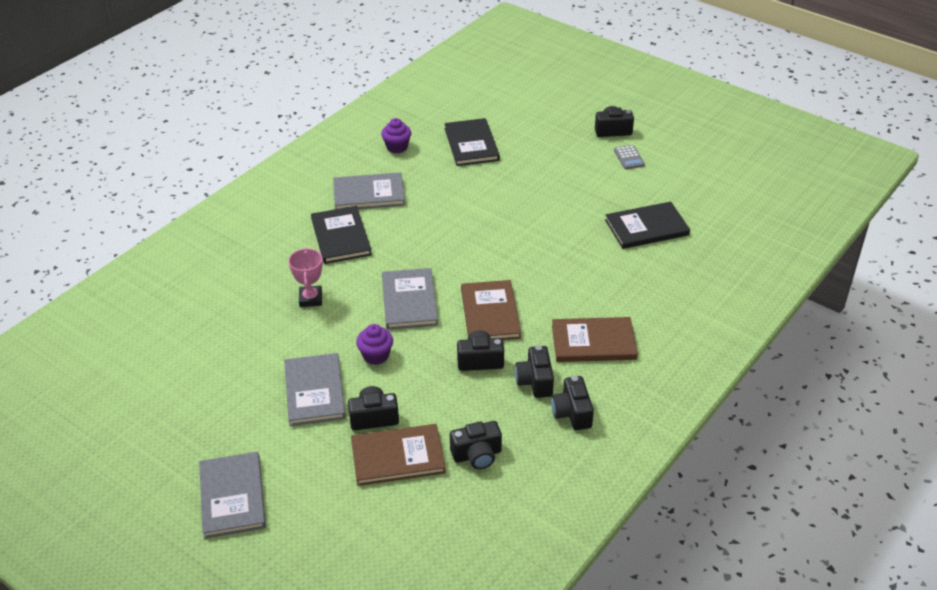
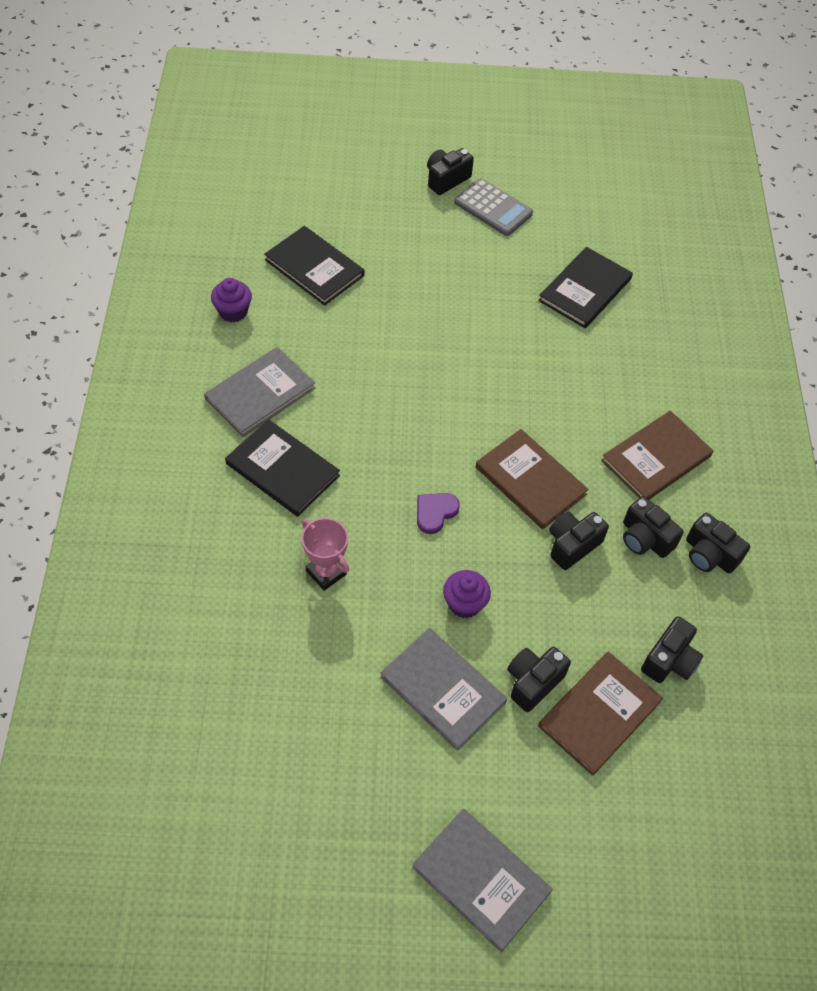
camera: 40 degrees left, 15 degrees up
grey book [382,268,438,330] -> purple heart [417,493,460,534]
grey calculator [614,145,645,169] -> grey calculator [454,178,533,236], size x1.65

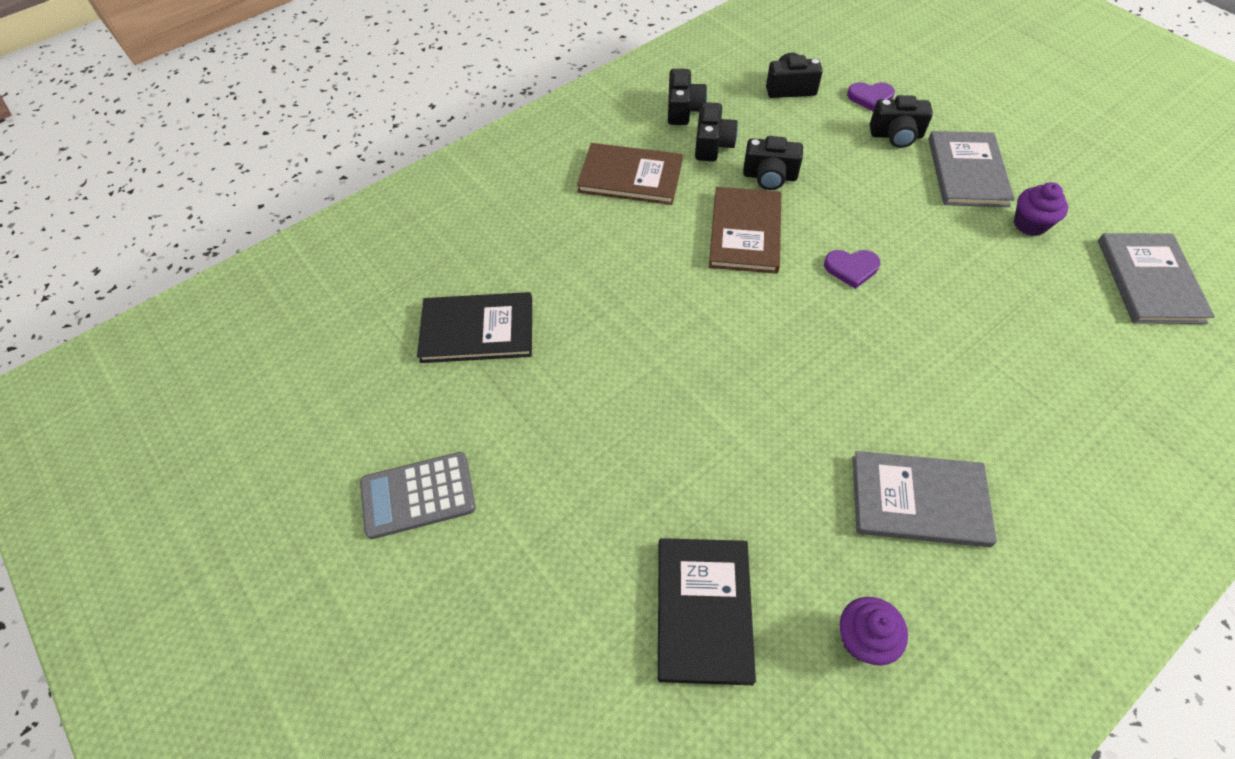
camera: 125 degrees left, 0 degrees up
black book [225,419,340,517] -> none
pink trophy [302,518,349,591] -> none
grey book [412,808,553,952] -> grey book moved to [1098,233,1215,324]
black camera [427,148,474,195] -> none
purple cupcake [443,570,491,618] -> purple cupcake moved to [1014,182,1068,236]
grey calculator [454,178,533,236] -> grey calculator turned 105 degrees counterclockwise [360,452,476,539]
brown book [538,652,663,776] -> purple heart [847,82,895,111]

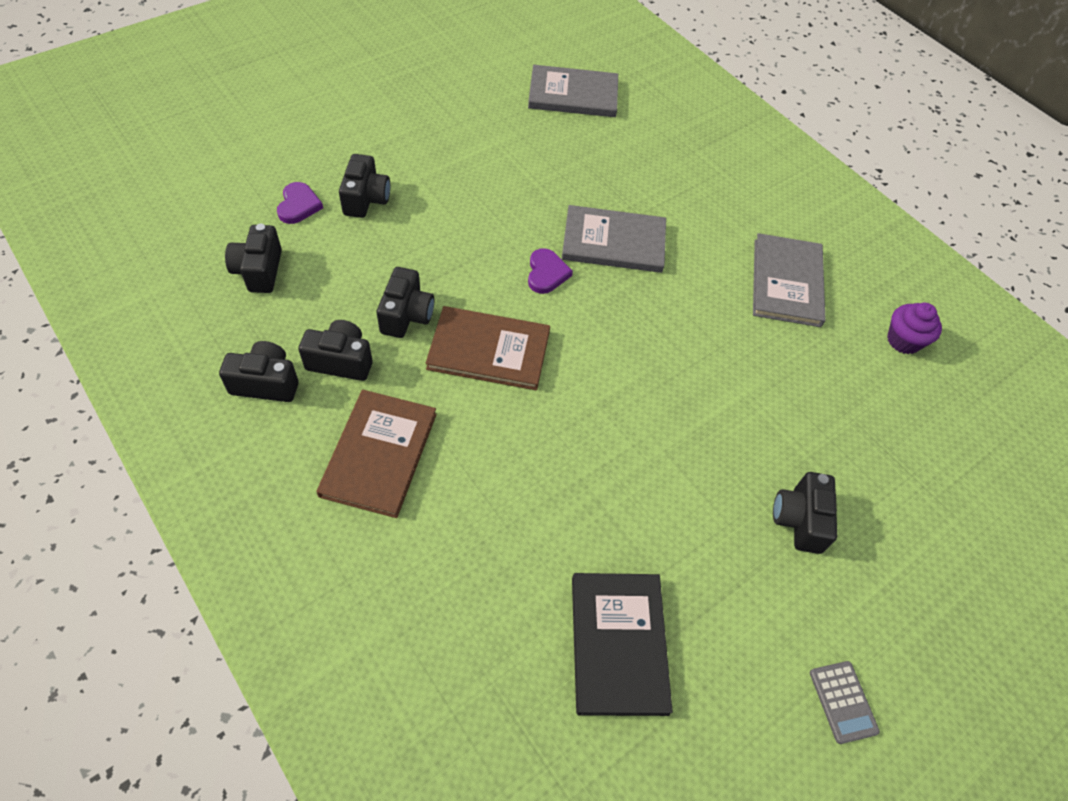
camera: 95 degrees left, 0 degrees up
grey calculator [360,452,476,539] -> grey calculator [810,661,880,744], size x0.61
black book [658,538,756,685] -> none
grey book [928,131,1015,207] -> grey book moved to [562,205,666,273]
purple cupcake [1014,182,1068,236] -> none
none -> black camera [773,472,837,554]

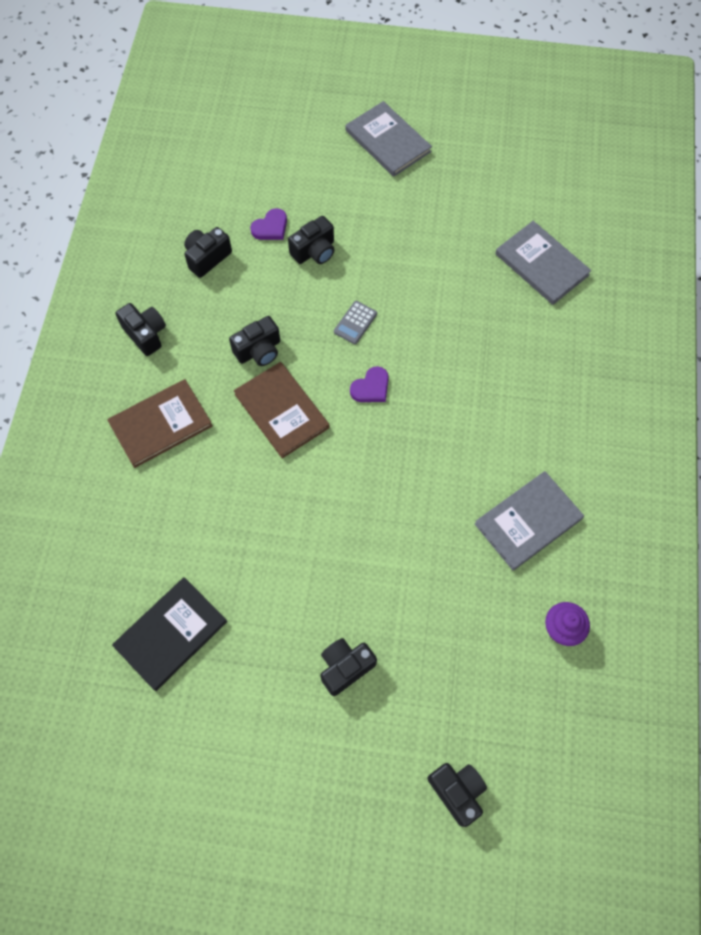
camera: 50 degrees right, 10 degrees up
black camera [298,320,373,381] -> black camera moved to [427,763,487,827]
grey book [562,205,666,273] -> grey book moved to [346,101,432,177]
grey calculator [810,661,880,744] -> grey calculator moved to [334,301,377,344]

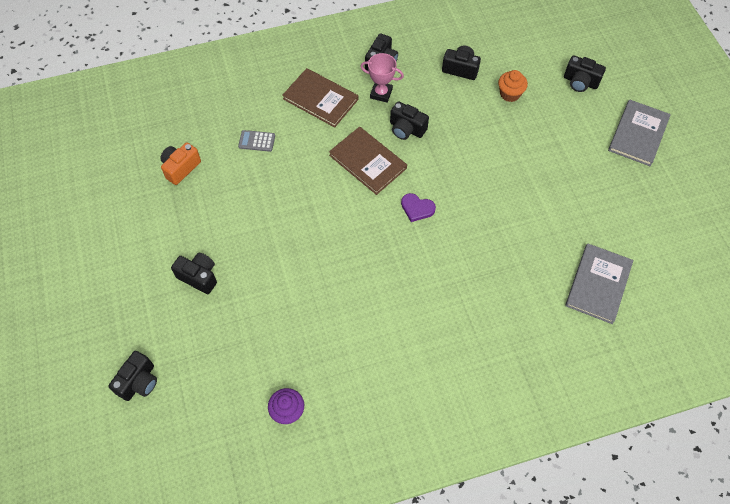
camera: 65 degrees right, 5 degrees down
black book [112,577,227,691] -> orange camera [160,142,201,185]
brown book [234,362,330,458] -> brown book turned 75 degrees counterclockwise [329,127,407,195]
purple heart [250,208,287,240] -> orange cupcake [498,70,528,102]
black camera [288,216,335,264] -> black camera moved to [564,55,606,92]
grey calculator [334,301,377,344] -> grey calculator moved to [238,130,275,152]
grey book [475,471,584,570] -> none
none -> pink trophy [360,53,404,103]

